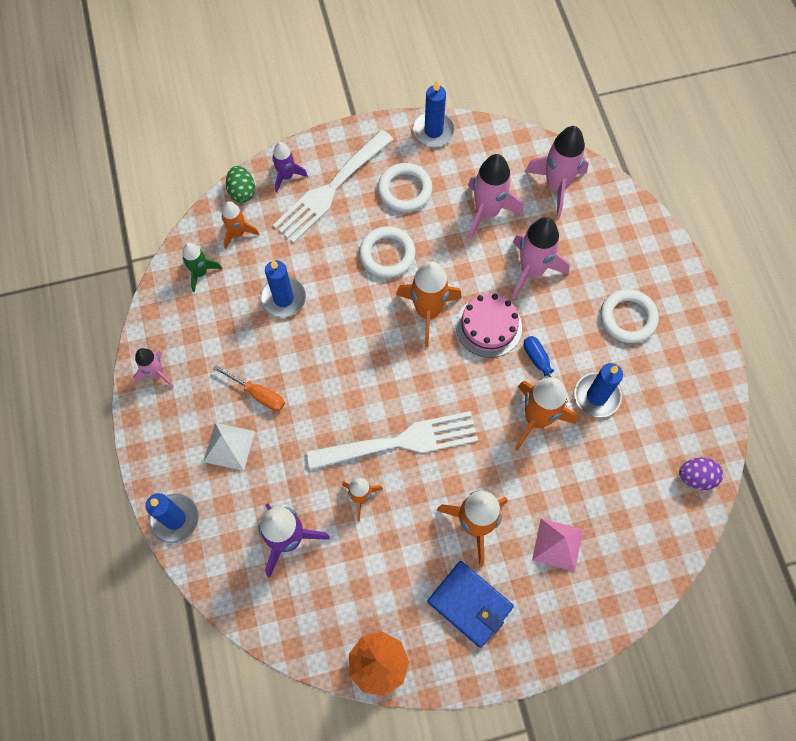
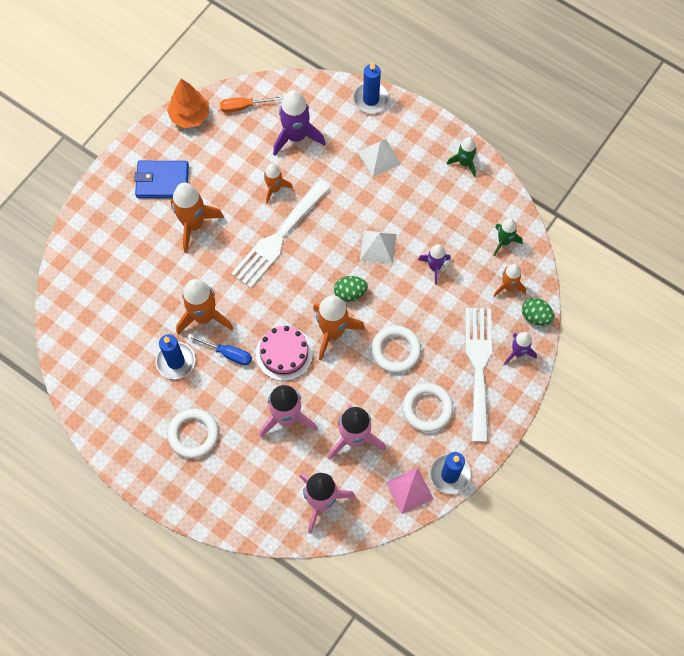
camera: 140 degrees right, 0 degrees up
pink rocket [133,348,174,387] -> green rocket [447,137,477,177]
orange screwdriver [213,365,285,411] -> orange screwdriver moved to [220,96,283,113]
blue candle [260,260,306,318] -> purple rocket [418,244,451,284]
pink pyramid [532,519,583,572] -> pink pyramid moved to [386,467,434,514]
purple egg [679,457,723,490] -> none
none -> green egg [334,276,368,302]
none -> white pyramid [360,230,397,264]

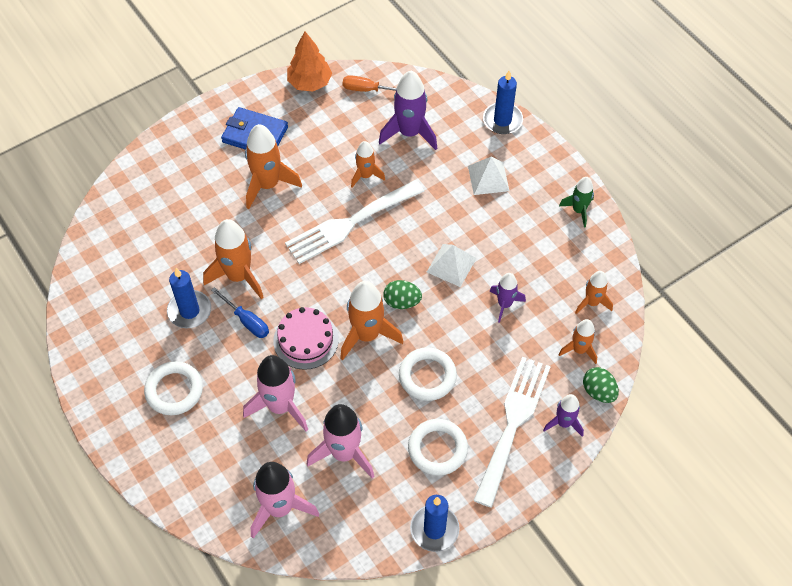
camera: 20 degrees right, 10 degrees down
pink pyramid [386,467,434,514] -> none
green rocket [494,218,523,256] -> orange rocket [575,271,613,314]

